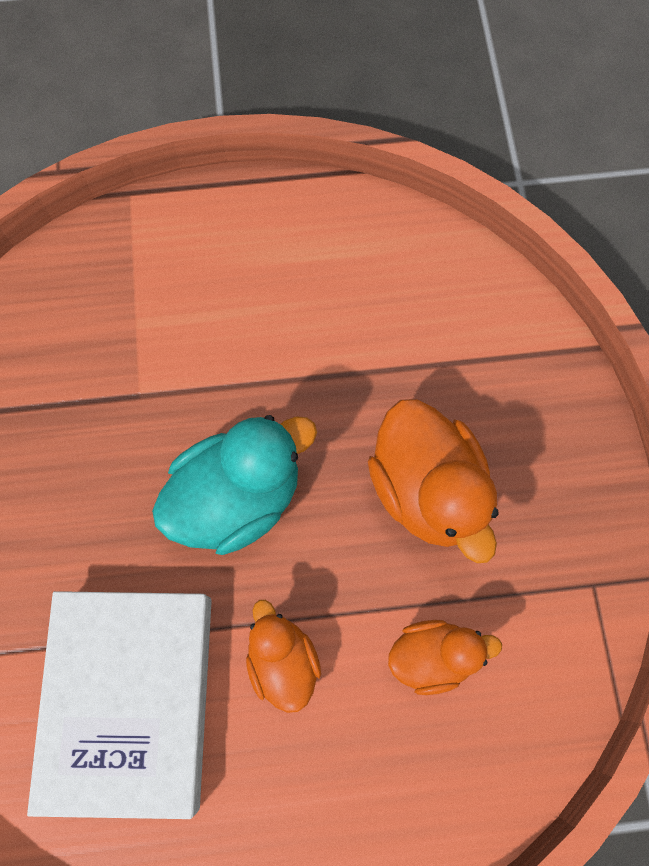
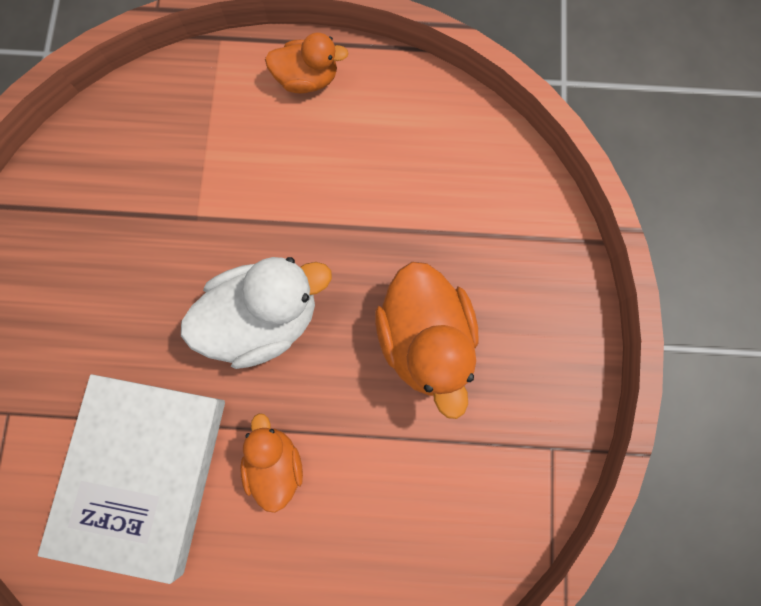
camera: 10 degrees right, 5 degrees up
turquoise duck [152,415,317,555] -> white duck [181,257,332,369]
orange duck [388,620,502,695] -> orange duck moved to [265,32,349,94]

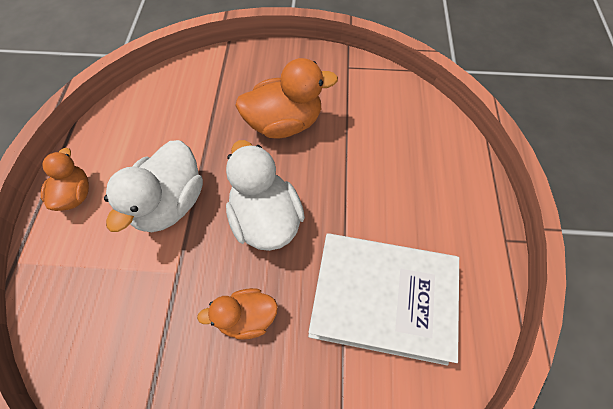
camera: 90 degrees left, 15 degrees down
orange duck [240,413,303,513] -> orange duck moved to [197,288,278,339]
none -> white duck [104,140,203,232]

